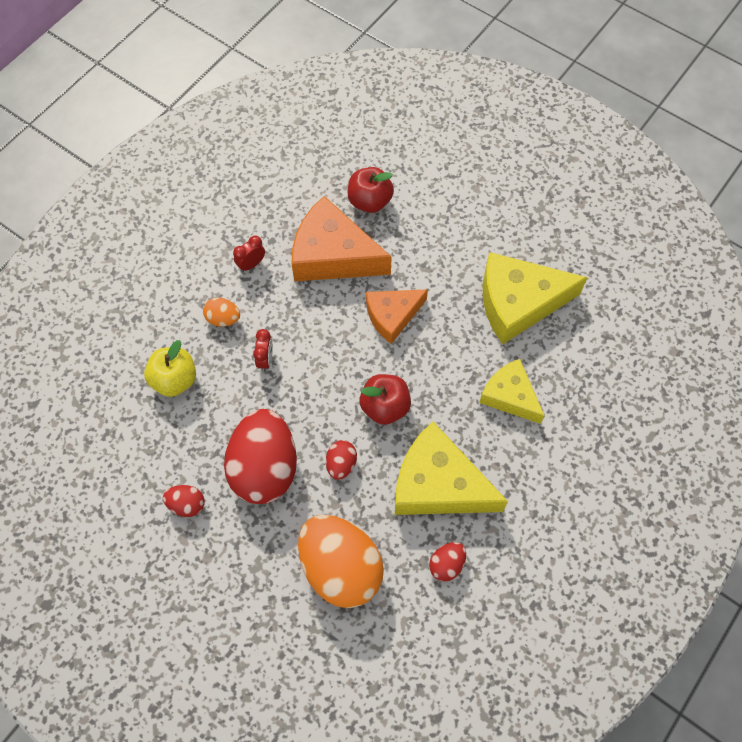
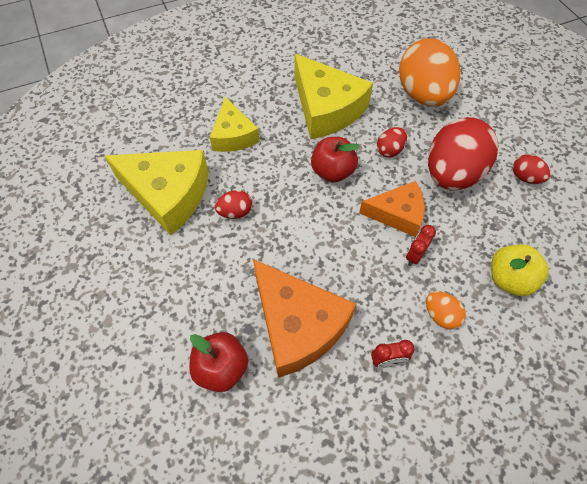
camera: 150 degrees left, 5 degrees down
orange cheese [366,289,428,344] -> orange cheese moved to [359,181,425,237]
red egg [429,542,466,581] -> red egg moved to [215,190,252,219]

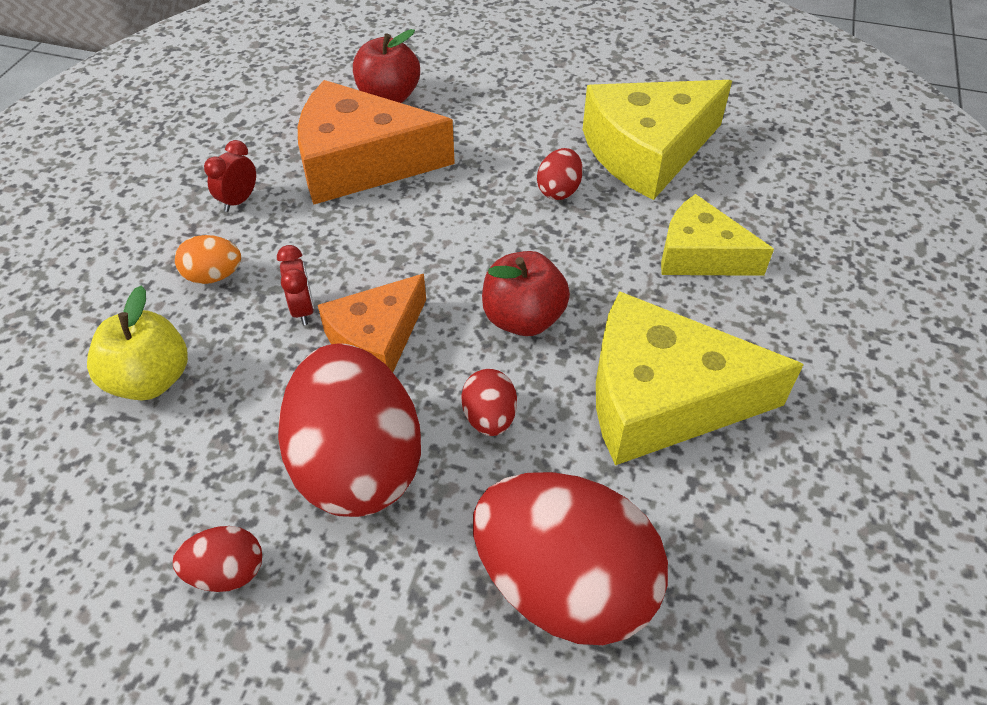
camera: 130 degrees right, 10 degrees down
orange egg [399,38,460,106] -> red egg [473,472,668,645]

